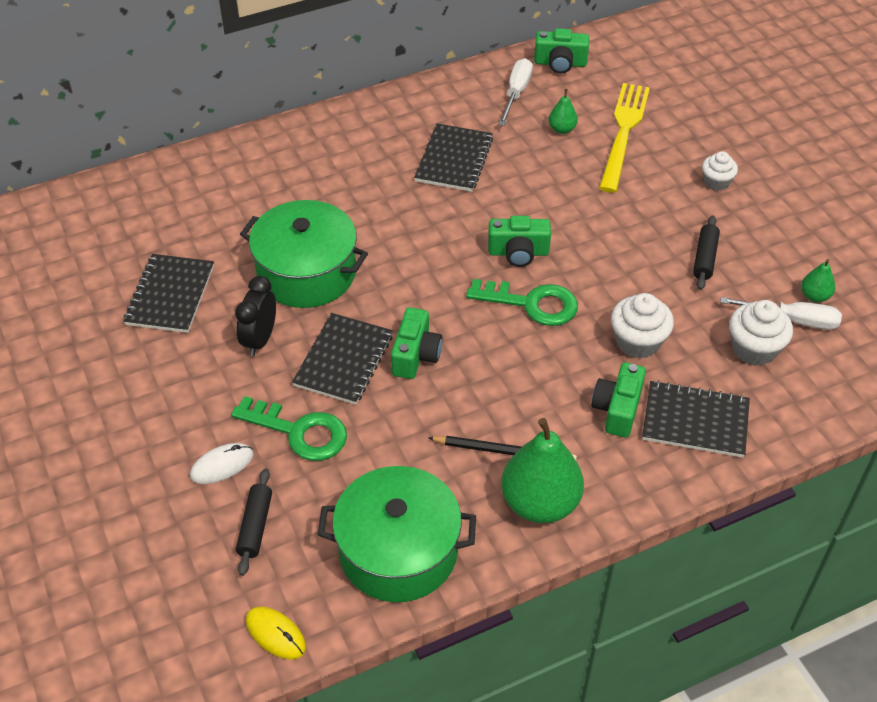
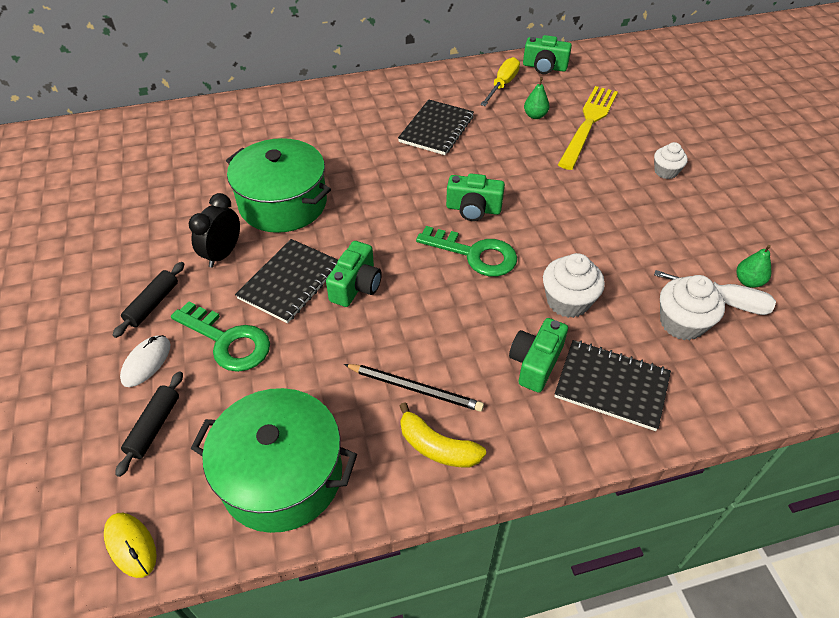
camera: 10 degrees right, 0 degrees up
black notebook [123,254,214,333] -> none
white mouse [190,443,254,484] -> white mouse turned 45 degrees counterclockwise [120,335,170,387]
white screwdriver [499,58,533,126] -> yellow screwdriver [480,57,520,106]
green pear [501,418,584,523] -> yellow banana [400,402,486,468]
black rolling pin [693,215,720,290] -> black rolling pin moved to [112,262,184,338]

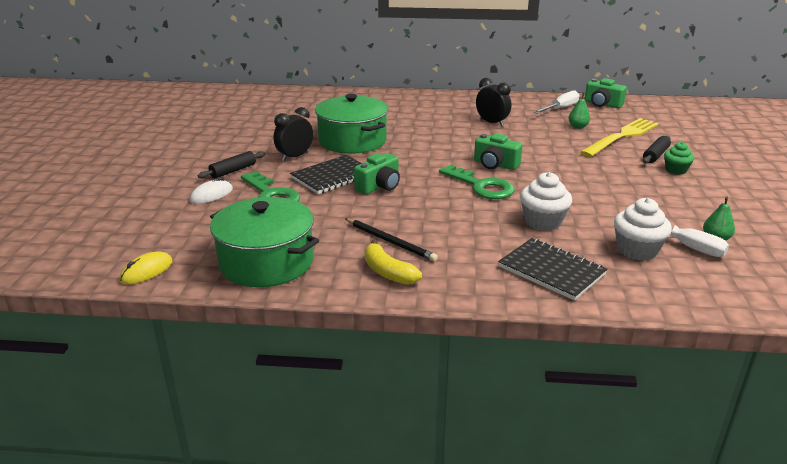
camera: 20 degrees right, 20 degrees down
yellow mouse [104,513,157,578] -> yellow mouse turned 60 degrees clockwise [120,251,173,285]
black rolling pin [115,371,183,477] -> black rolling pin moved to [643,136,671,164]
black notebook [398,99,474,155] -> black clock [476,78,511,126]
yellow screwdriver [480,57,520,106] -> white screwdriver [533,90,579,114]
green camera [509,318,568,393] -> none
white cupcake [654,142,688,179] -> green cupcake [664,142,694,175]

